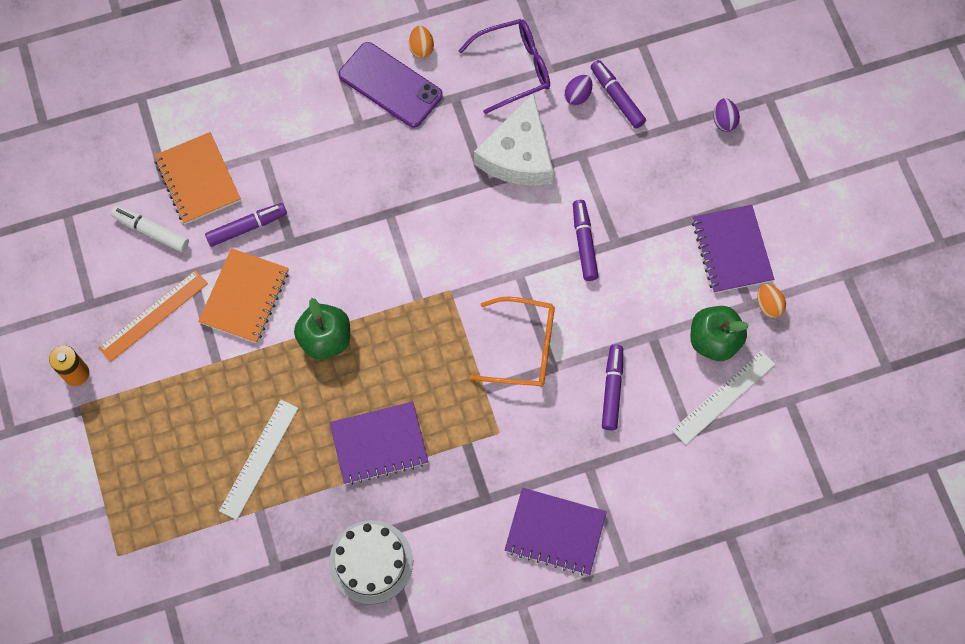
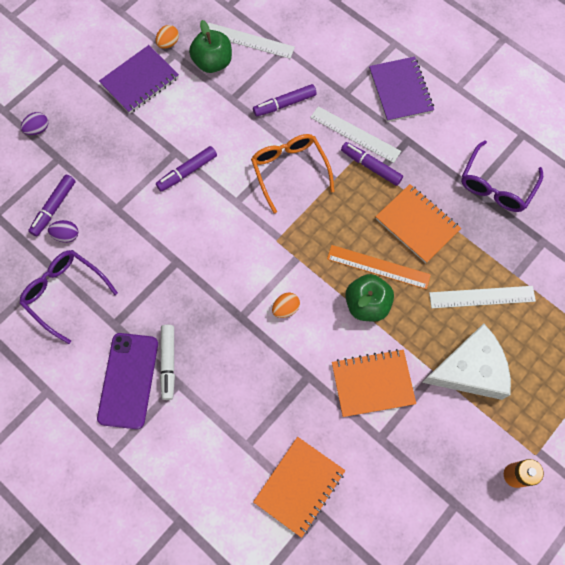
camera: 120 degrees left, 0 degrees up
orange ruler [99,270,208,362] -> orange ruler moved to [327,245,431,289]
white marker [111,206,189,252] -> white marker moved to [160,325,175,400]
purple marker [205,203,287,247] -> purple marker moved to [341,142,403,186]
white cake [329,520,413,604] -> purple glasses [461,140,543,212]
purple notebook [330,402,429,485] -> orange notebook [375,184,461,263]
orange egg [409,26,434,59] -> orange egg moved to [272,292,300,318]
white cheese [474,92,553,186] -> white cheese moved to [422,323,511,400]
none -> white ruler [310,106,401,163]

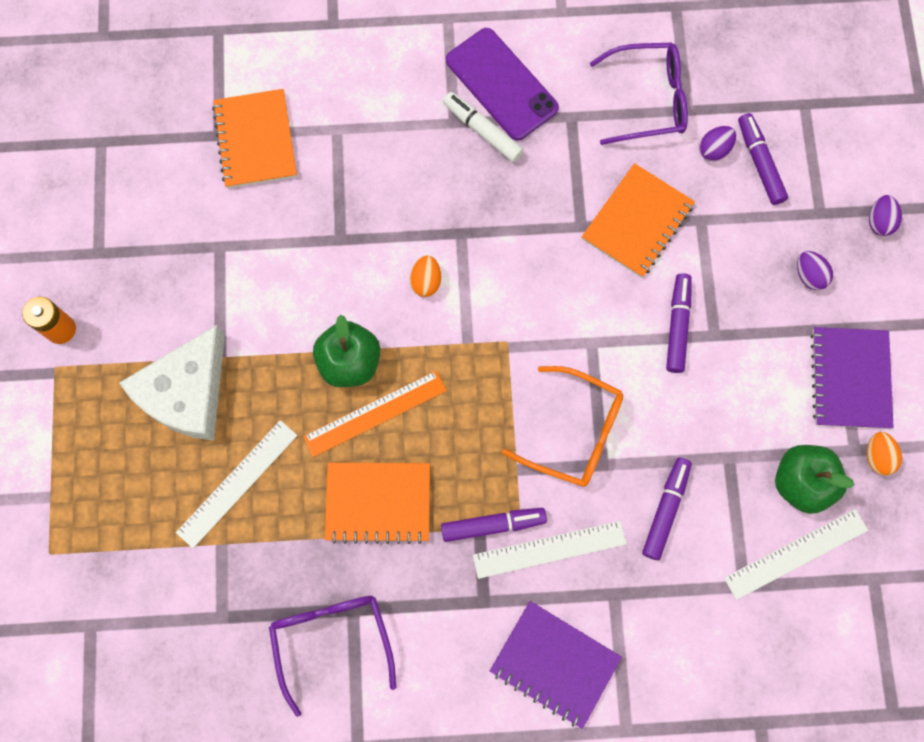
camera: 135 degrees right, 5 degrees up
orange notebook [332,349,416,417] -> orange notebook moved to [582,163,695,278]
none -> purple egg [797,251,833,290]

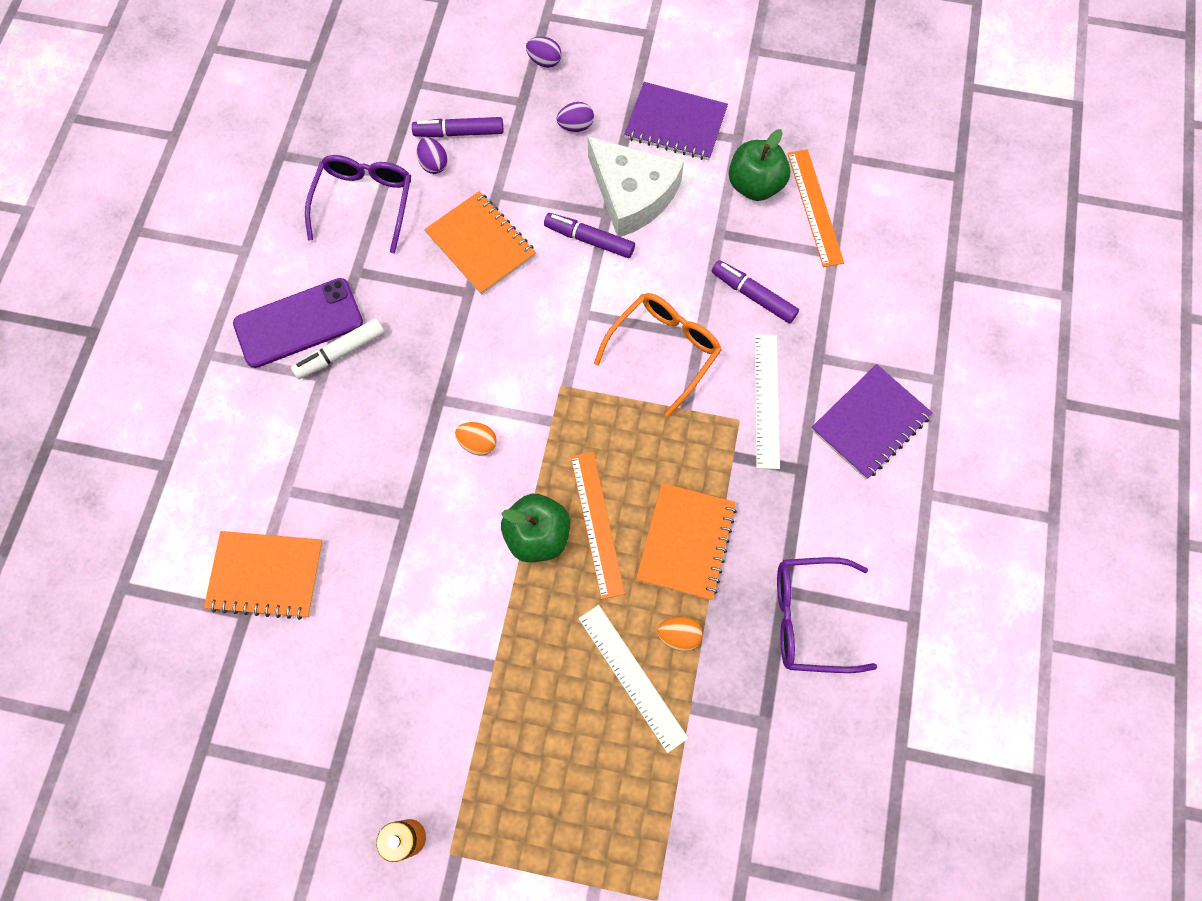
camera: 75 degrees left, 5 degrees down
white cheese [119,325,225,441] -> white cheese moved to [588,136,684,237]
purple marker [441,508,547,542] -> none
white ruler [724,509,868,600] -> orange ruler [787,149,844,267]
orange egg [867,432,902,475] -> orange egg moved to [657,616,703,651]

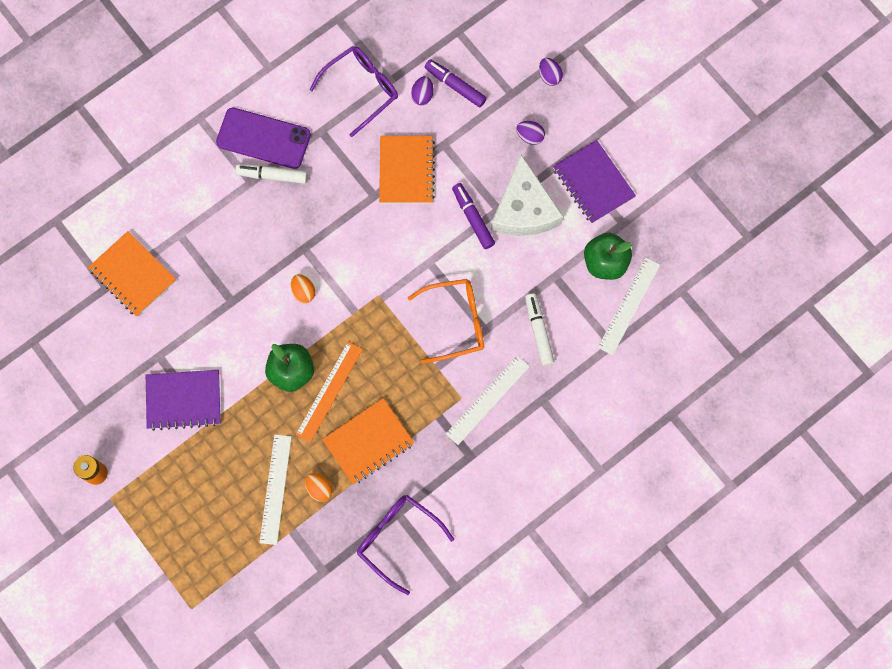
camera: 40 degrees right, 5 degrees up
purple marker [712,260,799,323] -> white marker [525,293,555,366]
orange ruler [787,149,844,267] -> white ruler [598,257,660,355]
purple notebook [811,364,933,479] -> purple notebook moved to [146,370,221,431]

